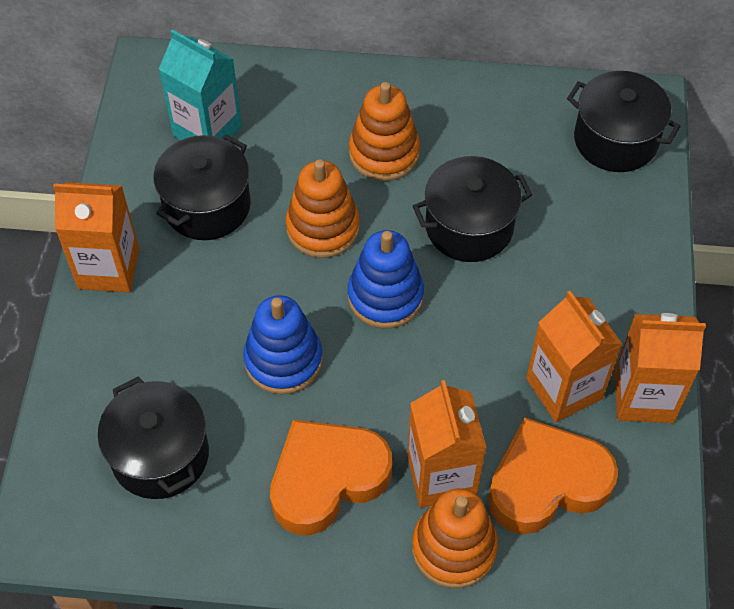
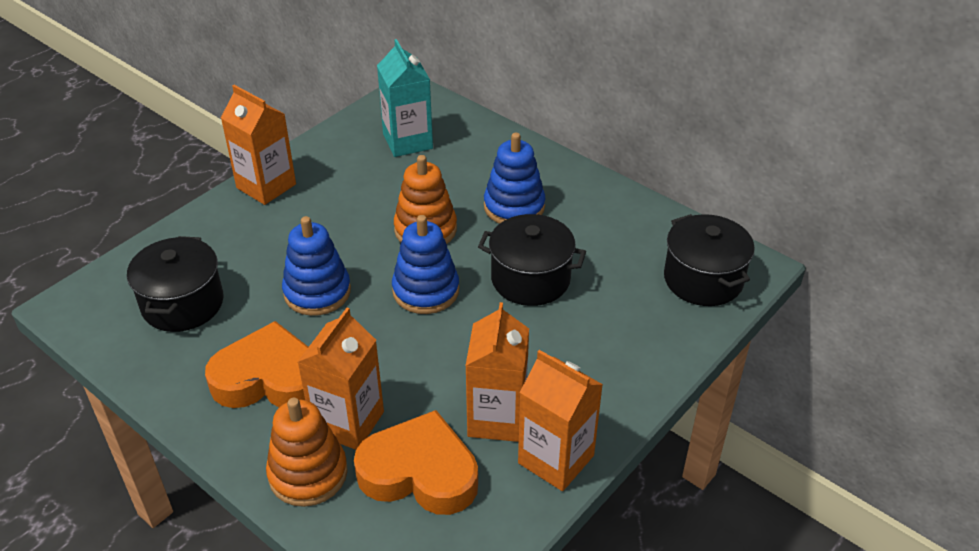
camera: 35 degrees right, 15 degrees down
black pot [153,135,251,240] -> none
orange stacking toy [349,82,420,181] -> blue stacking toy [484,133,545,224]

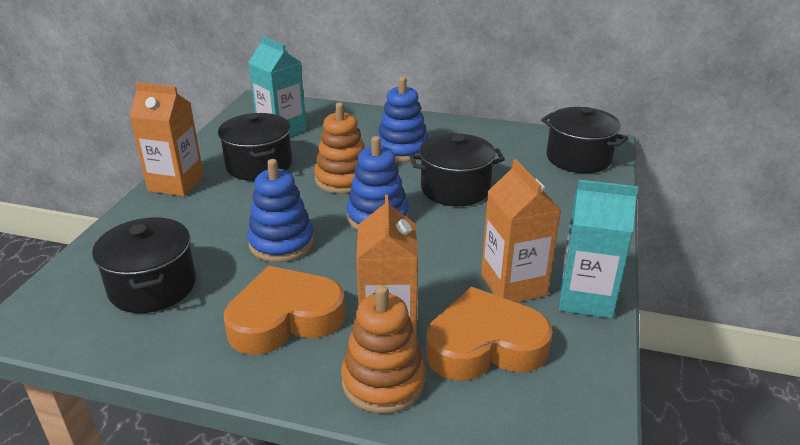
camera: 25 degrees left, 10 degrees down
orange carton [518,350,603,491] -> turquoise carton [559,180,638,319]
none -> black pot [218,113,292,181]

